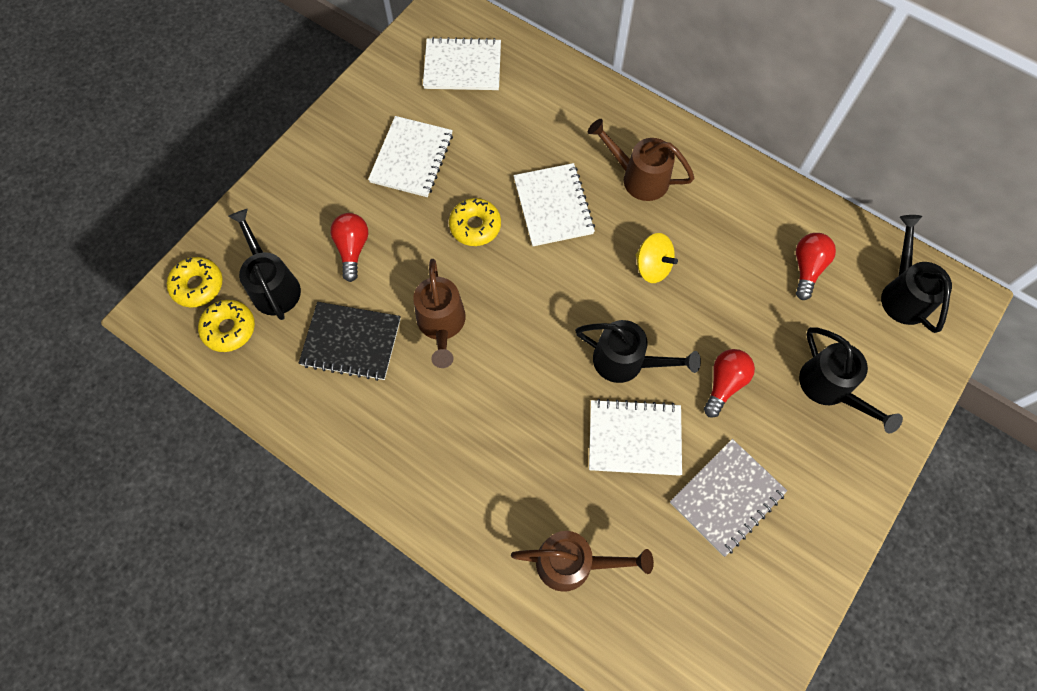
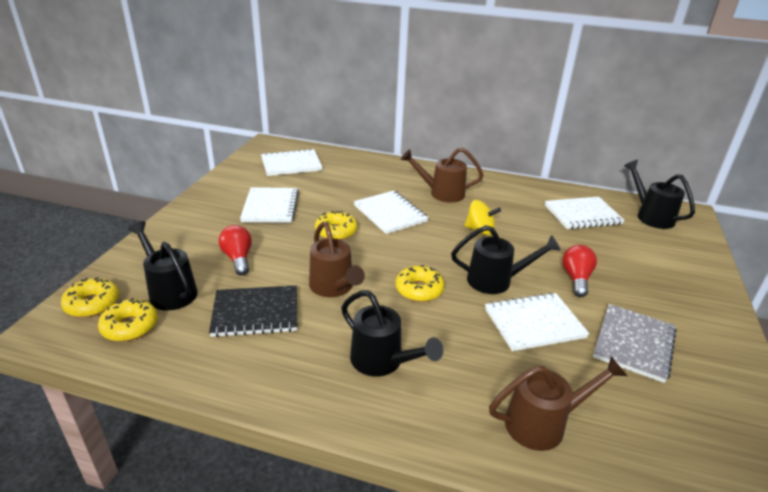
camera: 20 degrees left, 35 degrees down
red light bulb [796,233,836,300] -> white notebook [545,197,625,229]
black watering can [799,327,903,434] -> black watering can moved to [341,290,443,376]
none -> yellow donut [396,265,444,302]

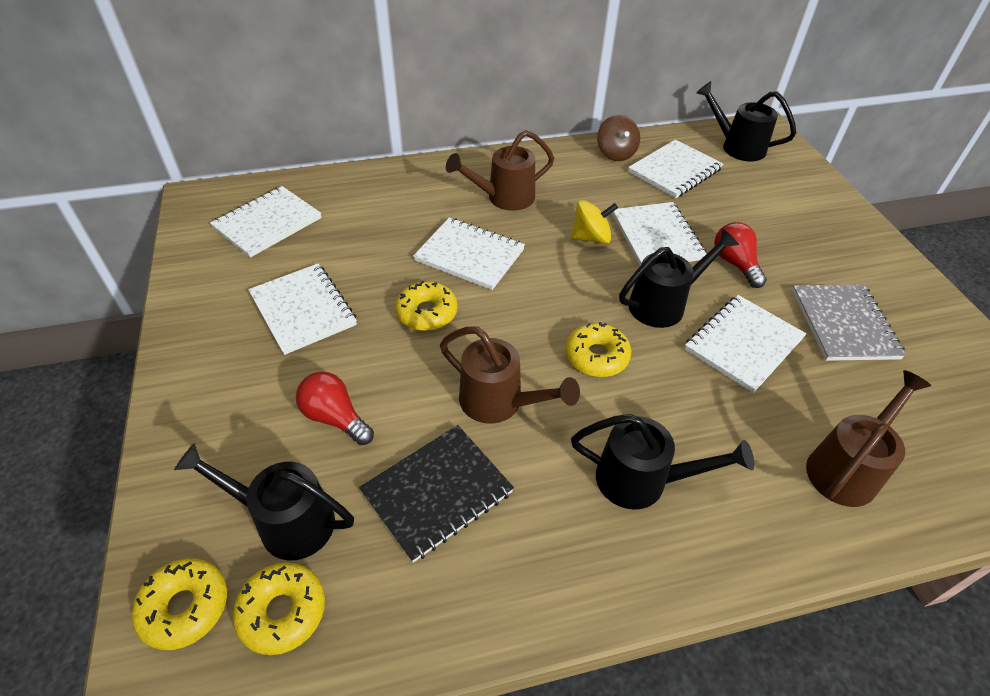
camera: 30 degrees left, 15 degrees up
none -> brown spinning top [597,115,640,161]
none -> white notebook [612,202,707,266]

